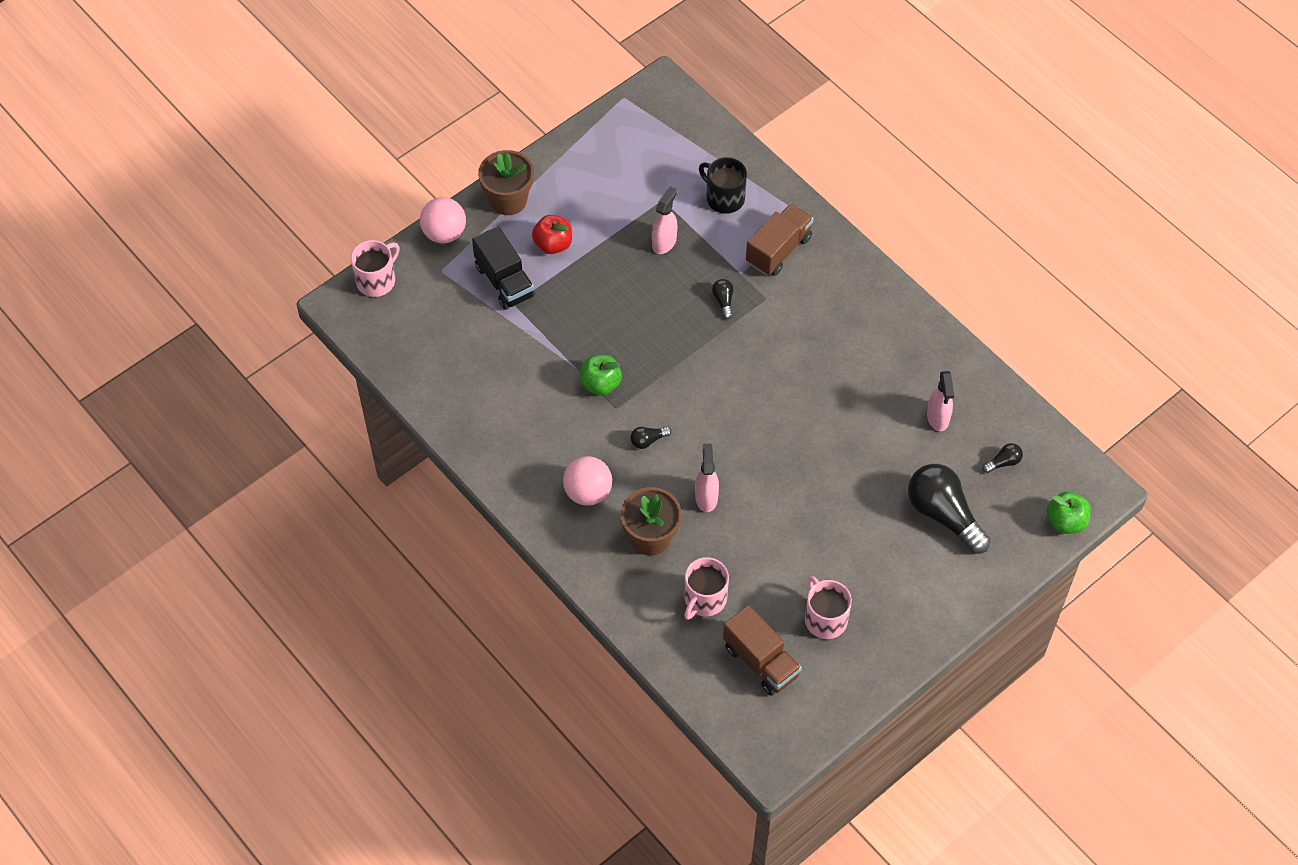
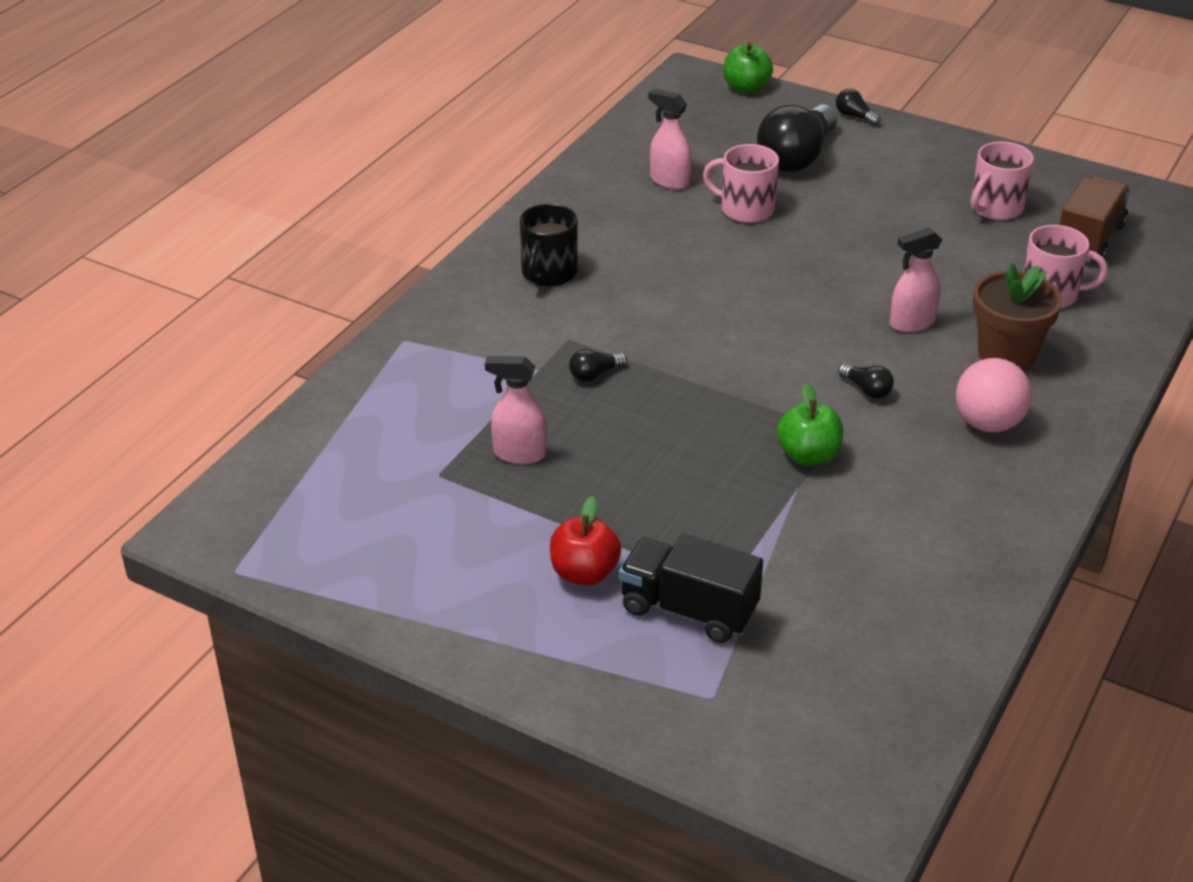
camera: 110 degrees left, 20 degrees down
pink mug [351,240,400,297] -> pink mug moved to [703,144,779,223]
pink ball [420,197,466,243] -> none
black truck [472,226,535,310] -> black truck turned 105 degrees counterclockwise [619,534,763,643]
brown flower pot [478,150,534,215] -> none
black mug [699,157,747,214] -> black mug moved to [520,204,578,287]
brown truck [746,204,814,276] -> none
pink spray bottle [927,371,954,431] -> pink spray bottle turned 120 degrees counterclockwise [648,89,692,190]
black light bulb [982,443,1023,473] -> black light bulb moved to [836,88,881,126]

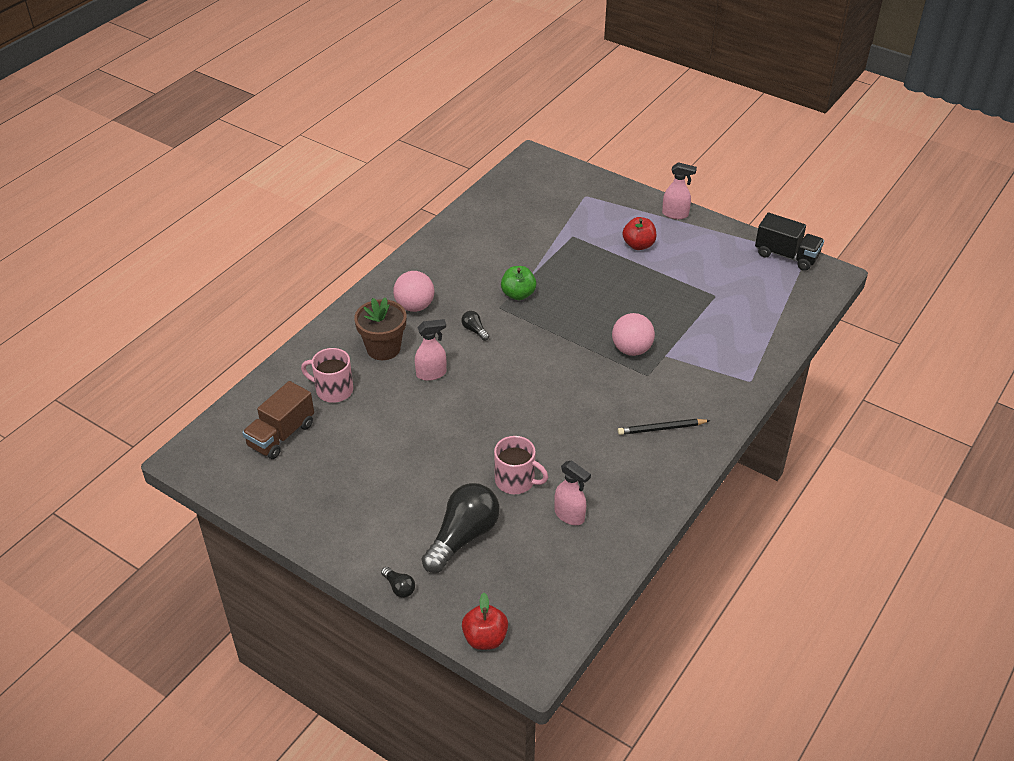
camera: 175 degrees left, 5 degrees up
pink spray bottle [485,356,547,464] -> pink spray bottle moved to [662,162,697,219]
black mug [520,204,578,287] -> black pencil [618,419,710,435]
black light bulb [569,349,627,382] -> pink ball [612,313,655,356]
black truck [619,534,763,643] -> black truck moved to [755,213,824,271]
green apple [723,42,773,93] -> red apple [462,593,508,650]
pink mug [970,142,1034,220] -> none

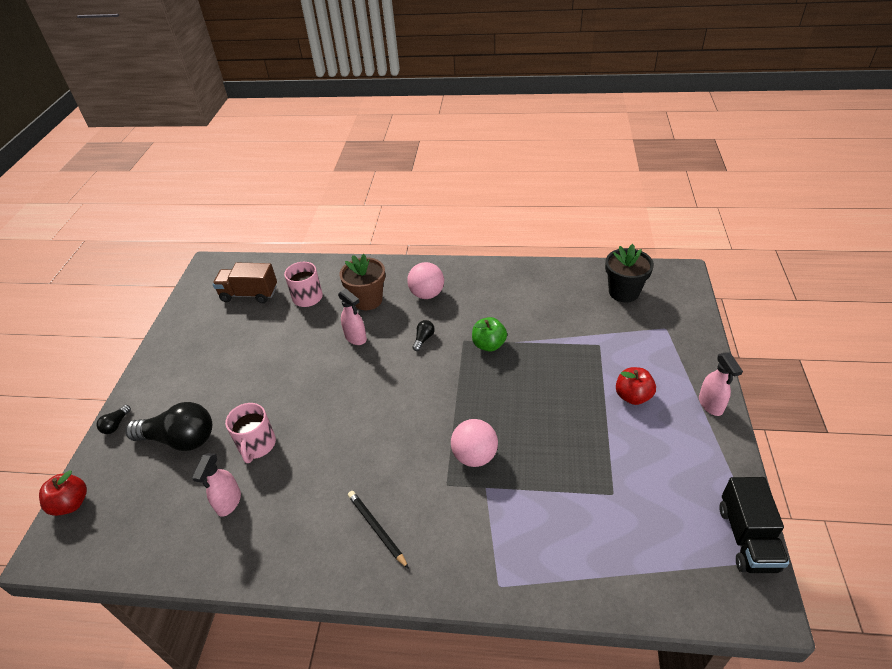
camera: 65 degrees right, 0 degrees up
none -> black flower pot [605,244,654,302]

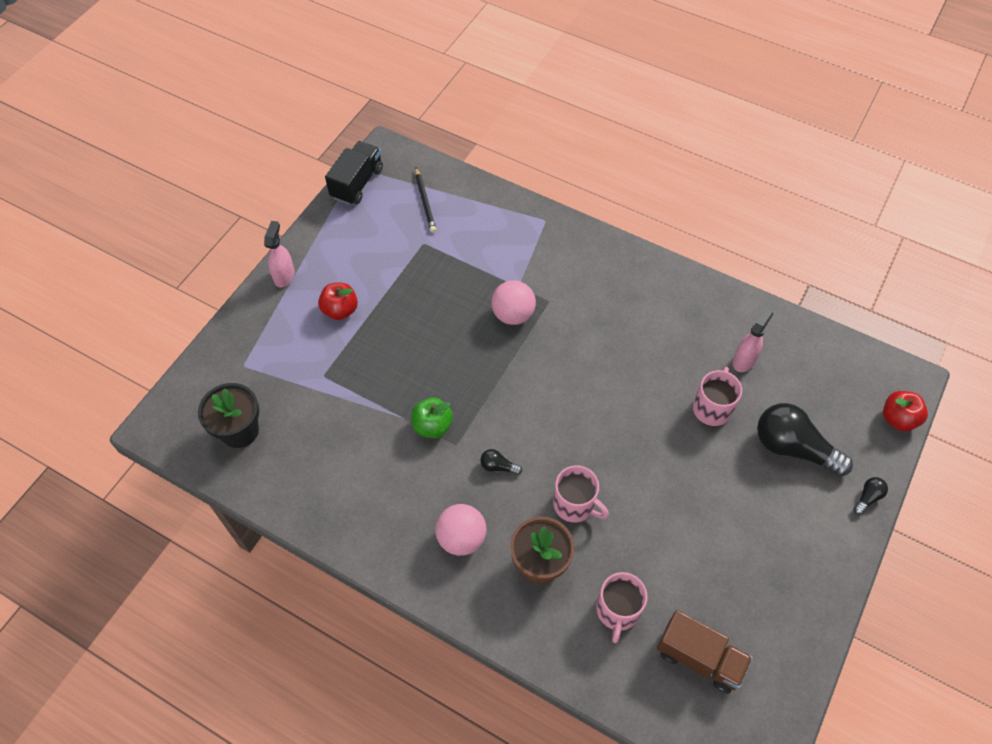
camera: 160 degrees left, 15 degrees up
pink spray bottle [338,289,367,345] -> pink mug [553,465,609,523]
black pencil [348,491,409,569] -> black pencil moved to [415,168,436,233]
black light bulb [413,320,435,351] -> black light bulb turned 60 degrees clockwise [480,449,522,475]

